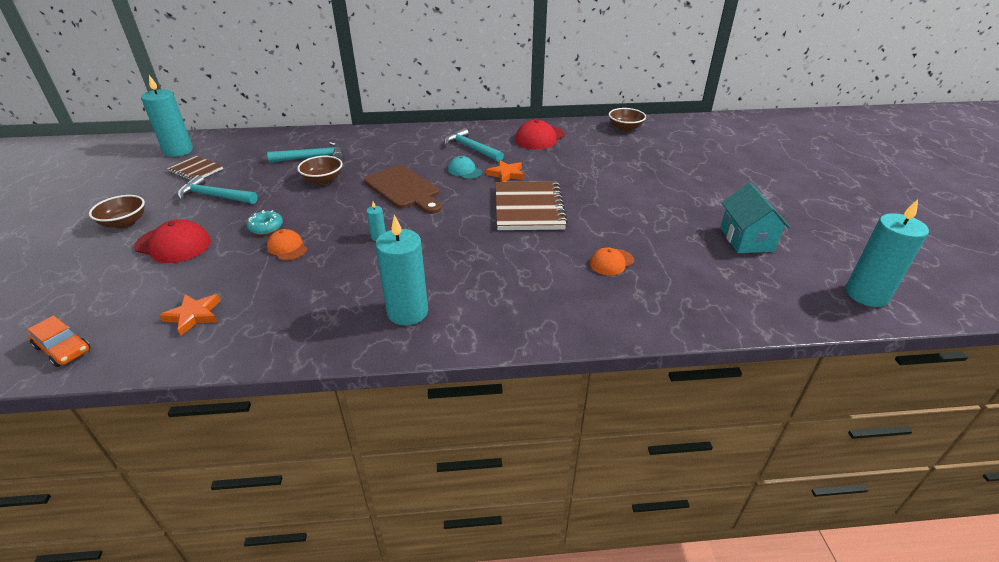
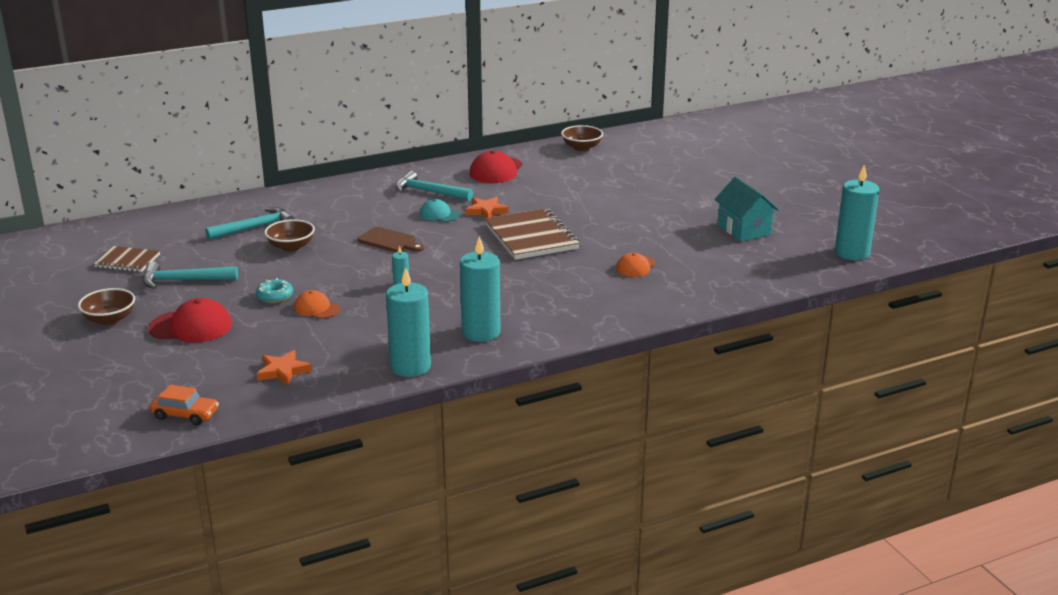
camera: 20 degrees left, 10 degrees down
turquoise candle [141,75,193,157] -> turquoise candle moved to [386,267,431,377]
brown cutting board [364,165,441,214] -> brown cutting board [357,227,424,252], size x0.64

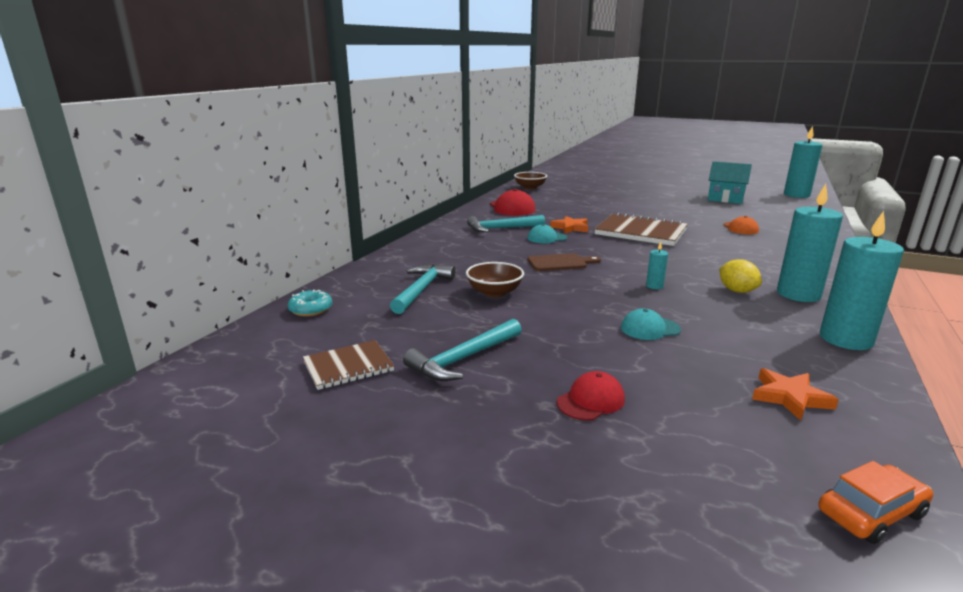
camera: 40 degrees left, 5 degrees down
brown bowl [78,288,135,325] -> none
red cap [148,298,232,342] -> red cap [557,371,625,421], size x0.61
turquoise donut [256,278,293,303] -> turquoise donut moved to [288,290,332,317]
orange cap [294,290,340,319] -> turquoise cap [621,308,681,340]
none -> yellow lemon [719,259,762,293]

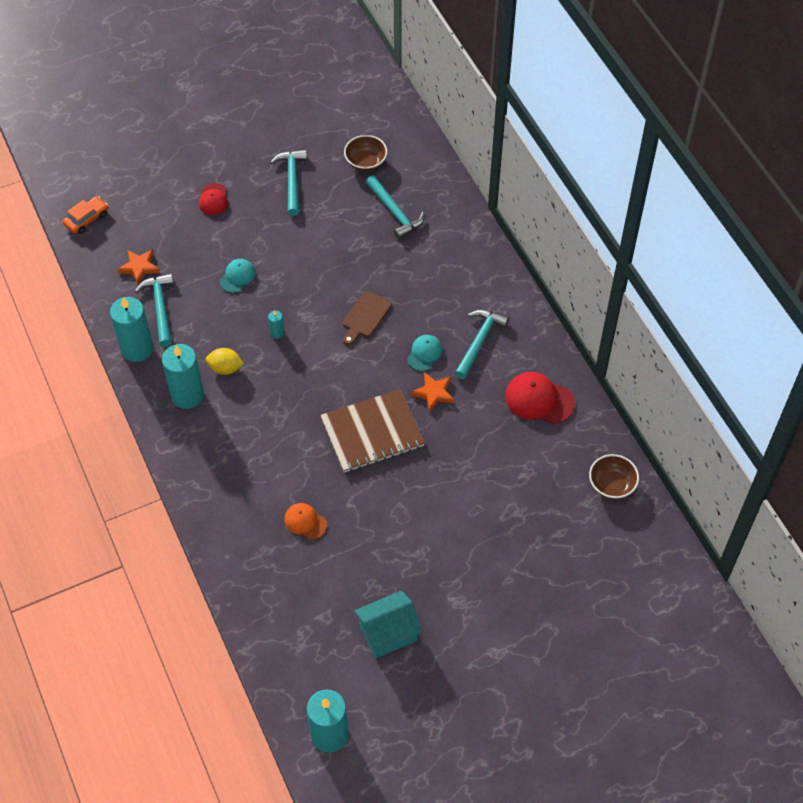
camera: 130 degrees right, 35 degrees up
turquoise donut [288,290,332,317] -> none
brown notebook [303,340,394,390] -> none
brown bowl [466,262,524,297] -> brown bowl moved to [344,135,387,171]
orange car [819,461,933,544] -> orange car turned 150 degrees counterclockwise [63,196,108,234]
none -> turquoise hammer [135,273,174,347]

